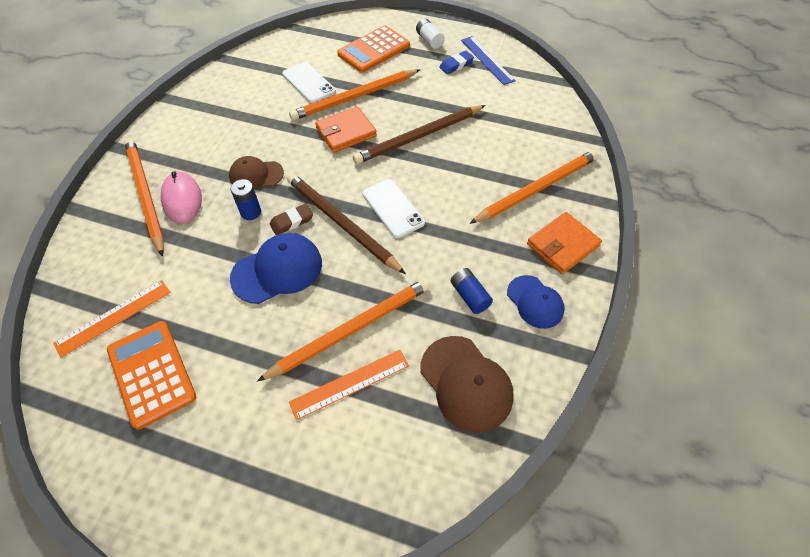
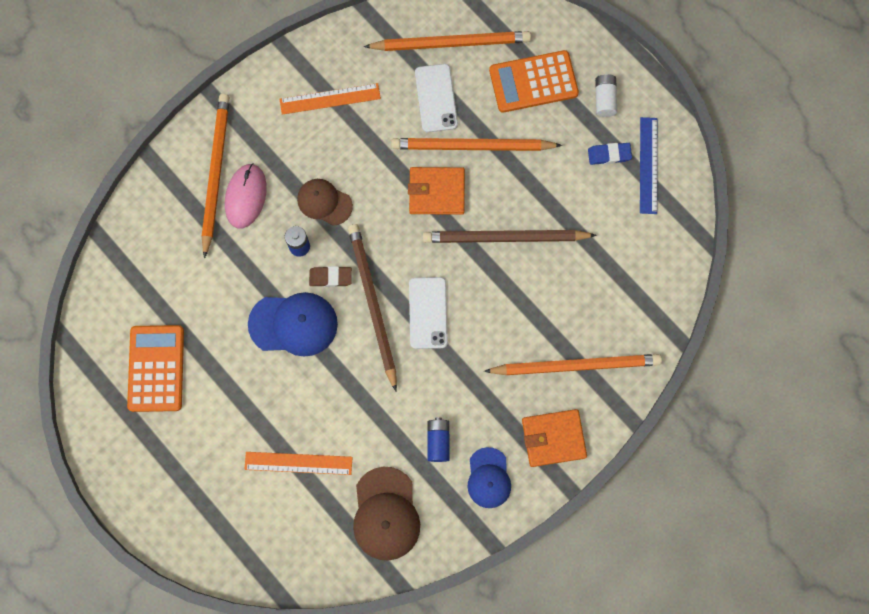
camera: 30 degrees right, 20 degrees up
orange ruler [53,280,171,357] -> orange ruler moved to [280,83,381,115]
orange pencil [257,278,431,382] -> orange pencil moved to [364,31,531,51]

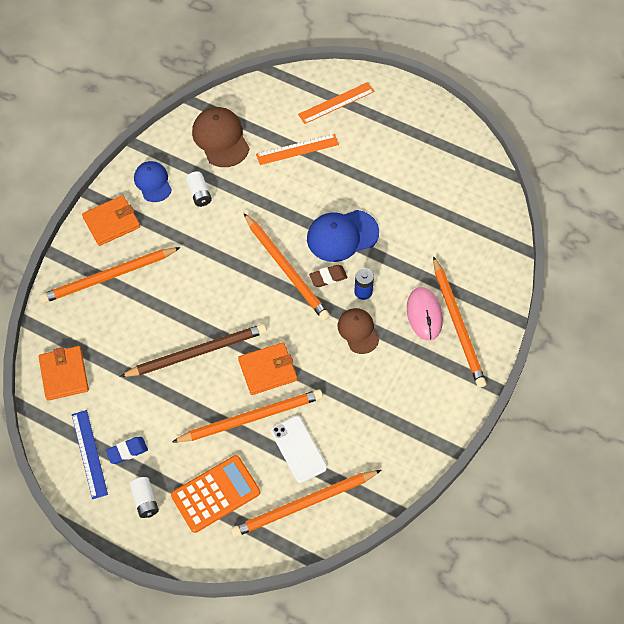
camera: 160 degrees right, 15 degrees down
orange calculator [127,325,184,412] -> none
orange ruler [280,83,381,115] -> orange ruler moved to [298,82,375,124]
brown cap [297,179,353,226] -> brown cap turned 120 degrees counterclockwise [338,308,379,354]
brown pencil [348,224,397,391] -> orange pencil [244,213,330,321]
white phone [409,277,448,349] -> none
blue battery [427,417,450,462] -> white battery [186,171,212,207]
none -> orange wallet [39,346,89,401]

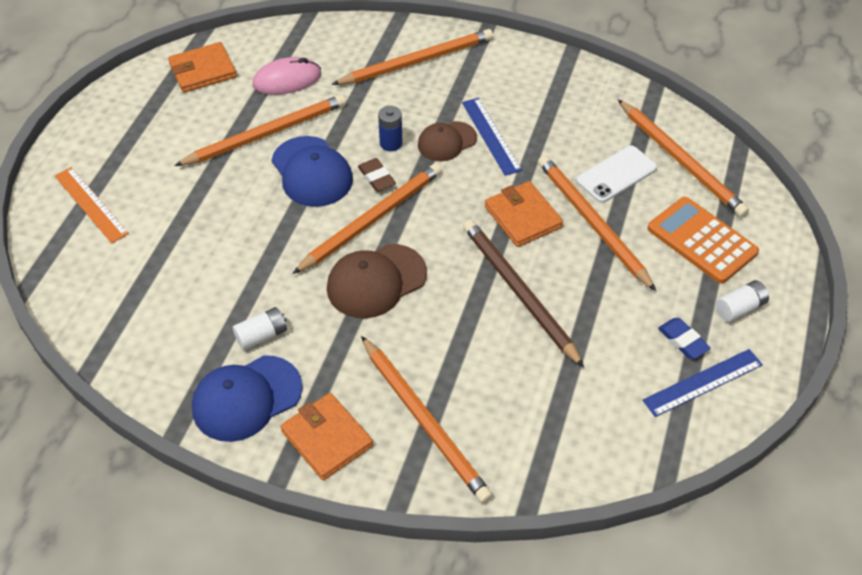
camera: 100 degrees left, 10 degrees down
orange wallet [39,346,89,401] -> orange wallet moved to [168,42,237,93]
blue cap [134,161,172,202] -> blue cap [192,355,302,442], size x1.52
brown cap [192,107,249,167] -> brown cap moved to [327,244,427,318]
orange ruler [256,134,339,165] -> none
pink mouse [407,287,443,341] -> pink mouse moved to [252,57,321,95]
none -> orange pencil [174,94,346,166]
none -> blue ruler [462,98,522,176]

